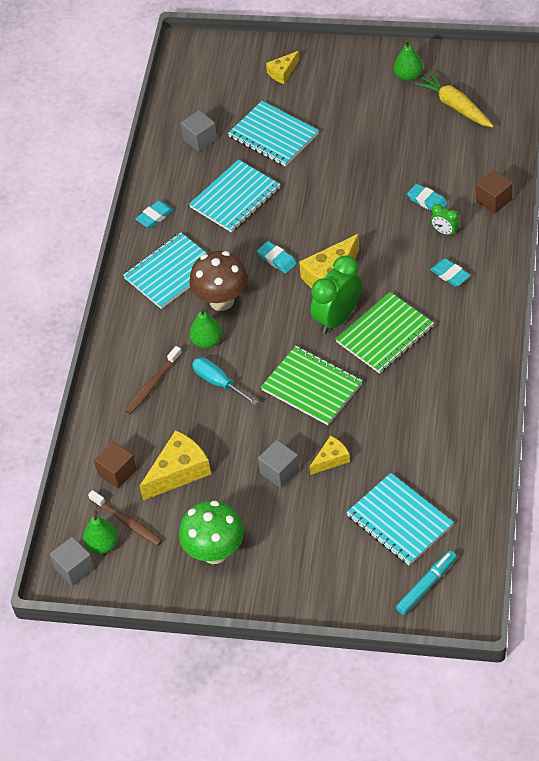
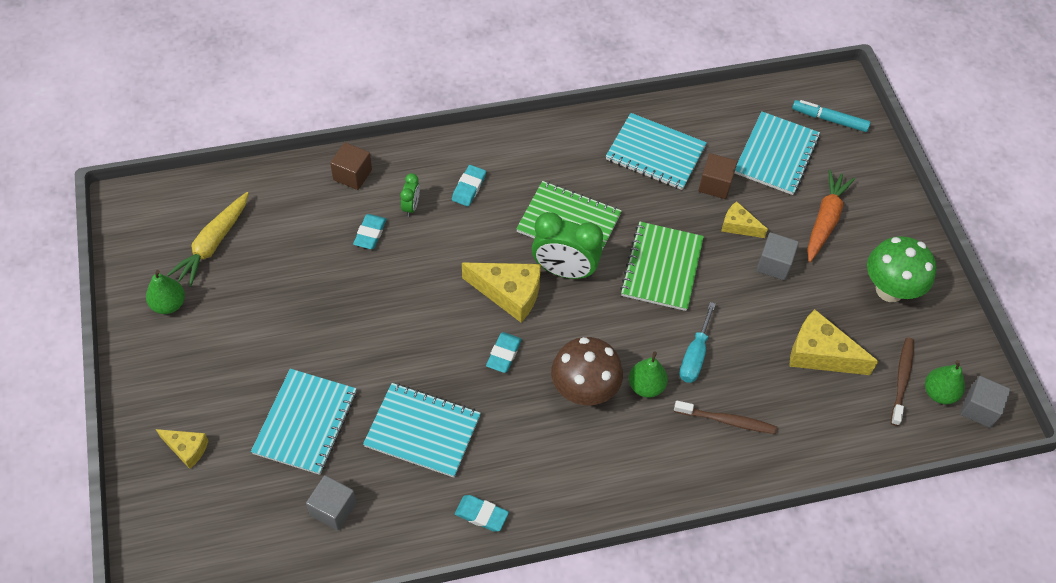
camera: 120 degrees left, 5 degrees up
brown cube [94,441,137,488] -> brown cube moved to [698,153,737,199]
turquoise notebook [123,233,207,309] -> turquoise notebook moved to [606,113,707,190]
none -> orange carrot [807,169,855,262]

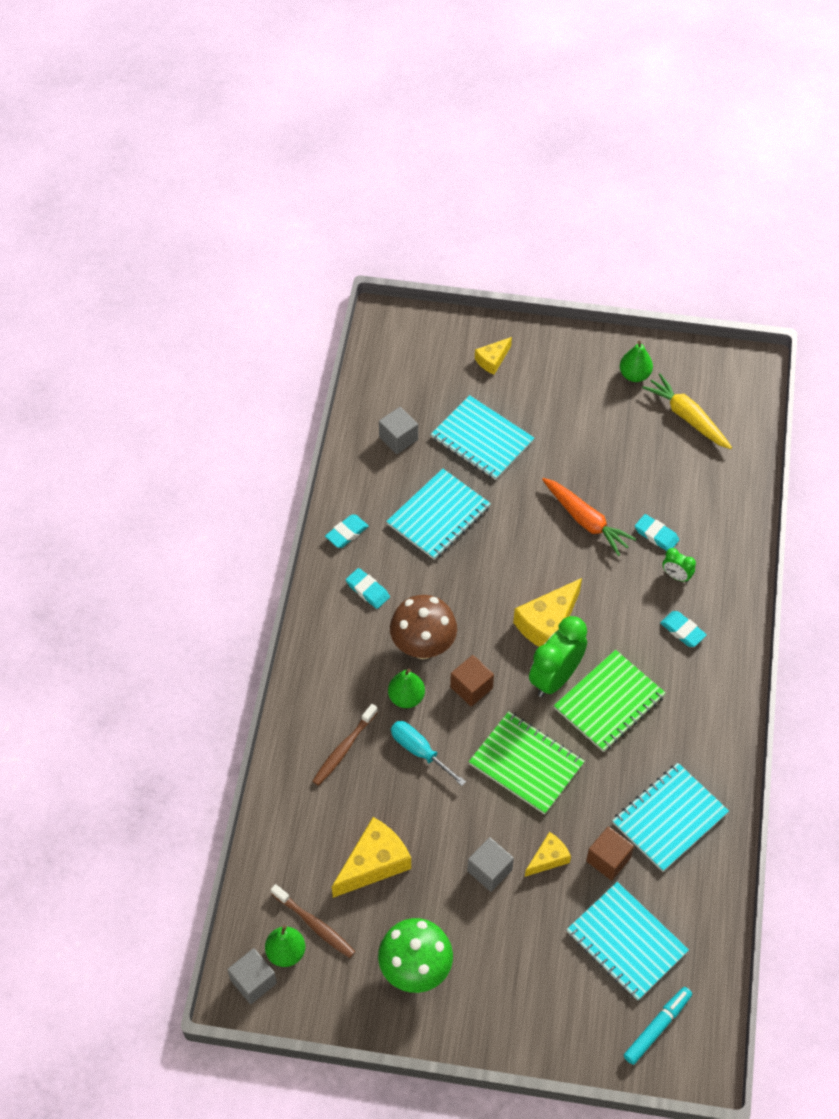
camera: 115 degrees right, 0 degrees up
brown cube [330,142,372,190] -> brown cube moved to [450,655,494,706]
turquoise eraser [486,332,522,373] -> turquoise eraser moved to [346,568,390,609]
orange carrot [807,169,855,262] -> orange carrot moved to [542,478,637,556]

